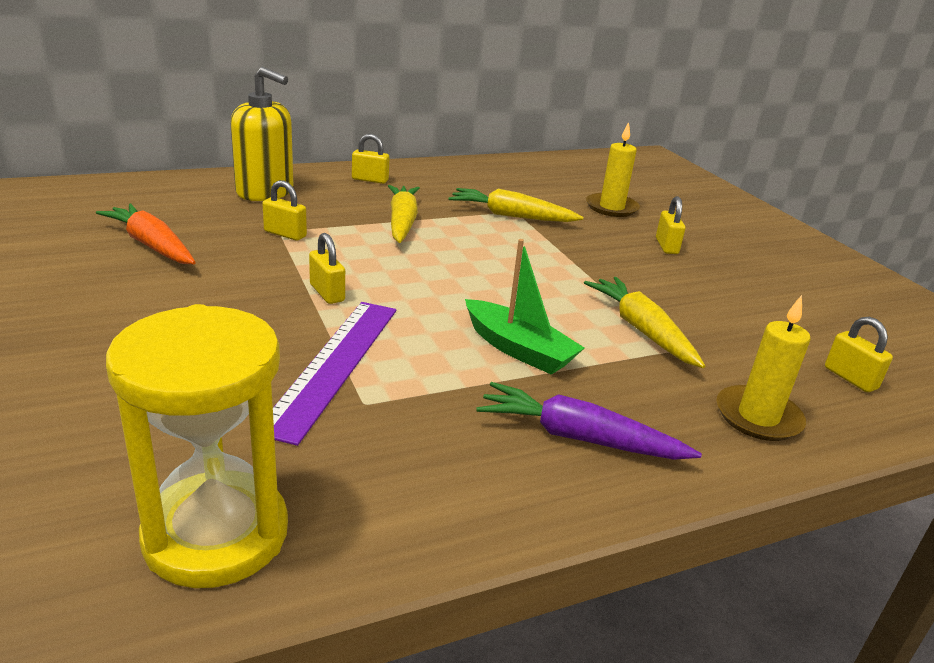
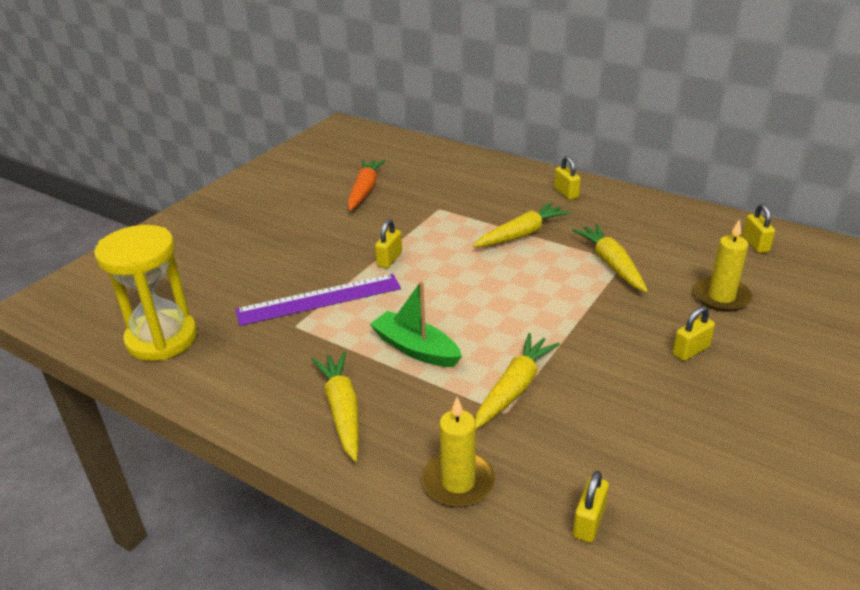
camera: 60 degrees right, 5 degrees up
yellow soap dispenser [230,67,294,201] -> none
yellow padlock [262,180,307,241] -> yellow padlock moved to [743,204,775,253]
green boat [465,239,584,375] -> green boat turned 120 degrees clockwise [370,281,462,367]
purple carrot [476,382,702,460] -> yellow carrot [311,351,359,461]

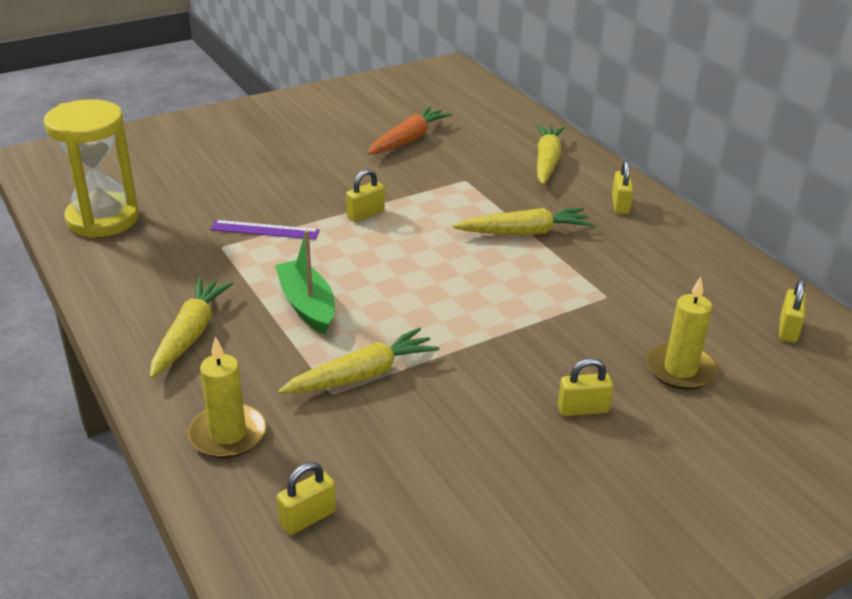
camera: 25 degrees right, 0 degrees up
purple ruler [235,274,401,326] -> purple ruler [210,220,319,240], size x0.61
yellow carrot [572,224,648,292] -> yellow carrot moved to [536,124,565,185]

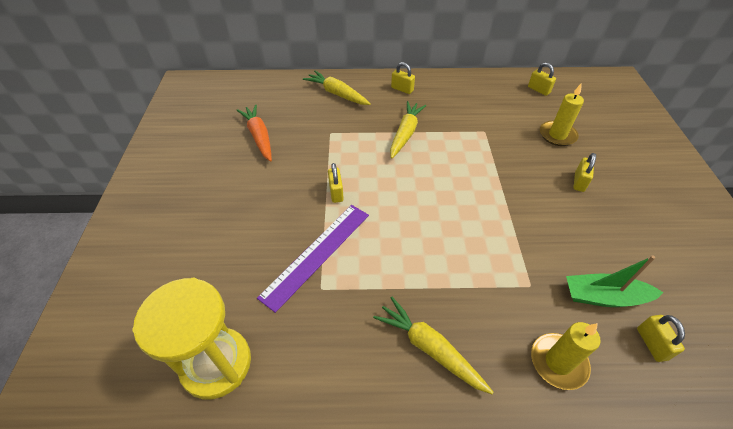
camera: 60 degrees left, 15 degrees up
purple ruler [210,220,319,240] -> purple ruler [257,205,369,313], size x1.65
green boat [275,230,335,334] -> green boat moved to [566,255,664,307]
yellow carrot [278,328,440,394] -> none

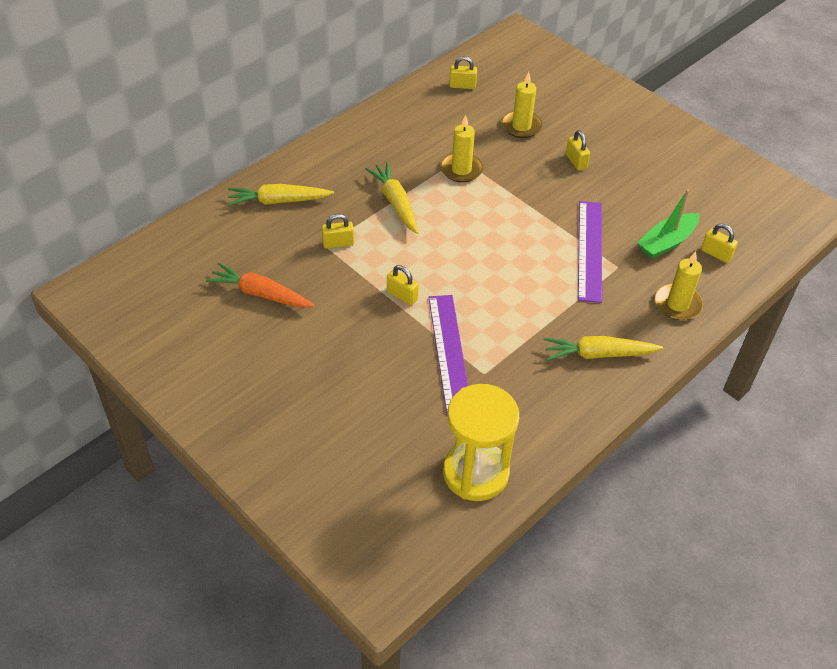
camera: 45 degrees left, 0 degrees up
yellow padlock [391,62,415,94] -> yellow padlock moved to [322,214,354,249]
none -> yellow candle [440,115,483,182]
none -> purple ruler [578,201,602,303]

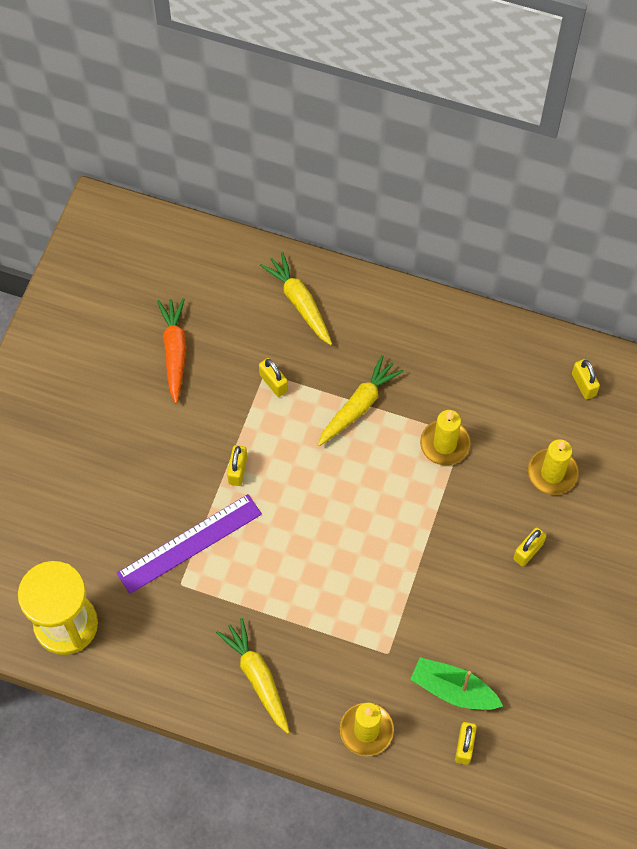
camera: 65 degrees right, 15 degrees up
purple ruler [578,201,602,303] -> none

